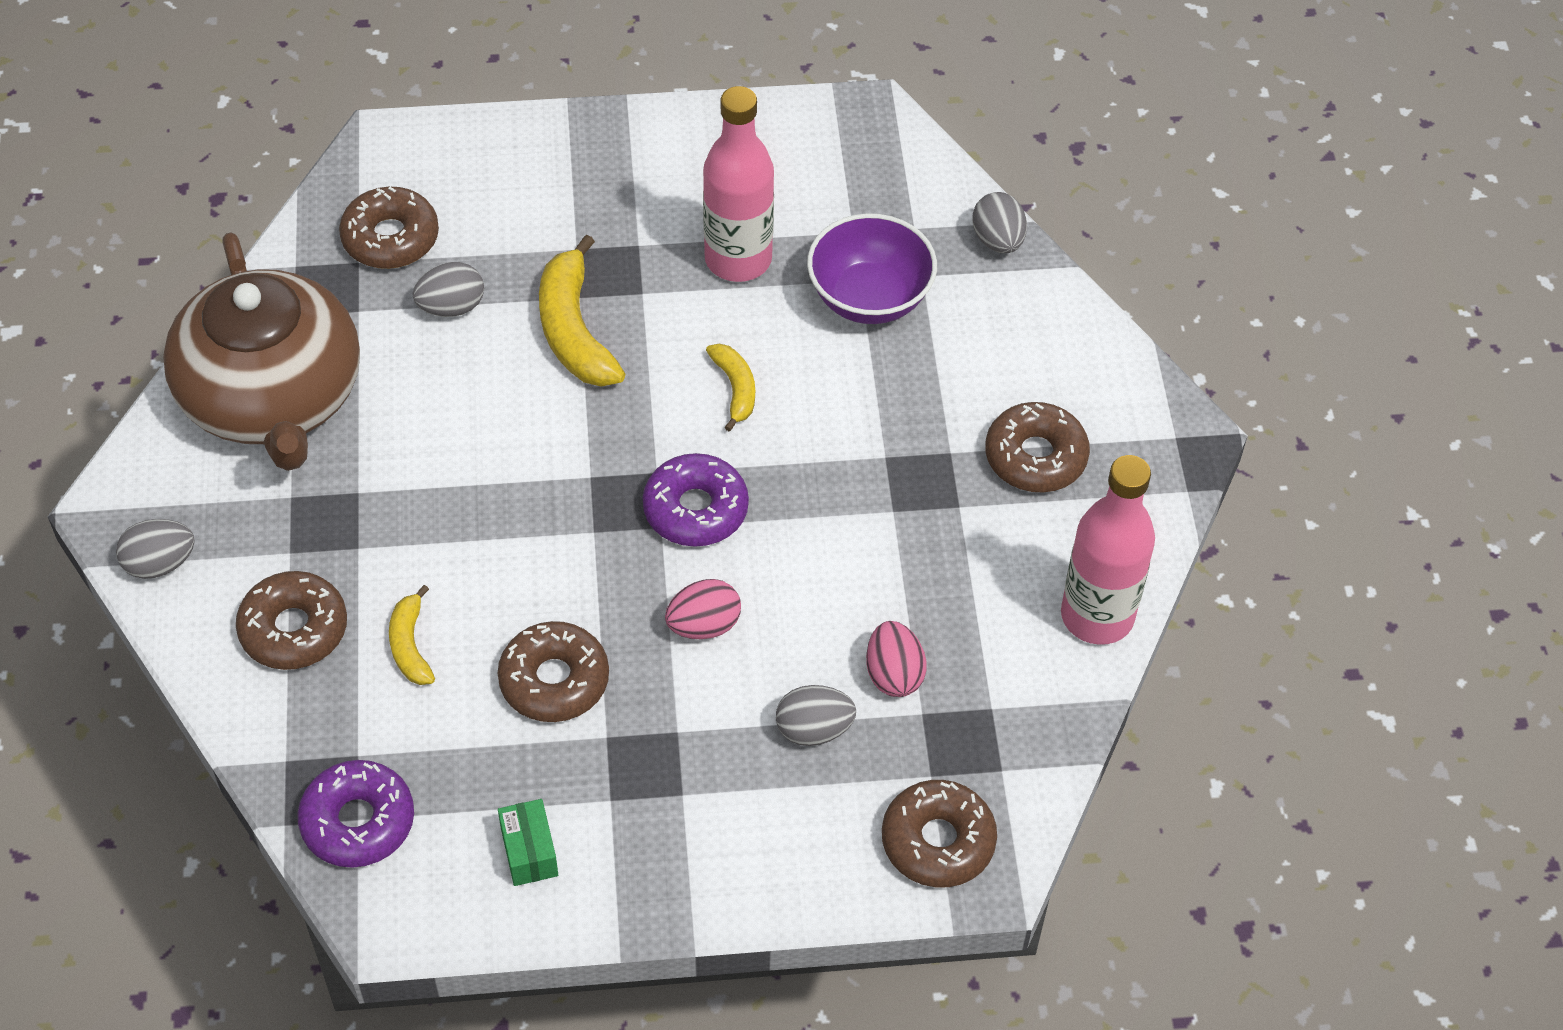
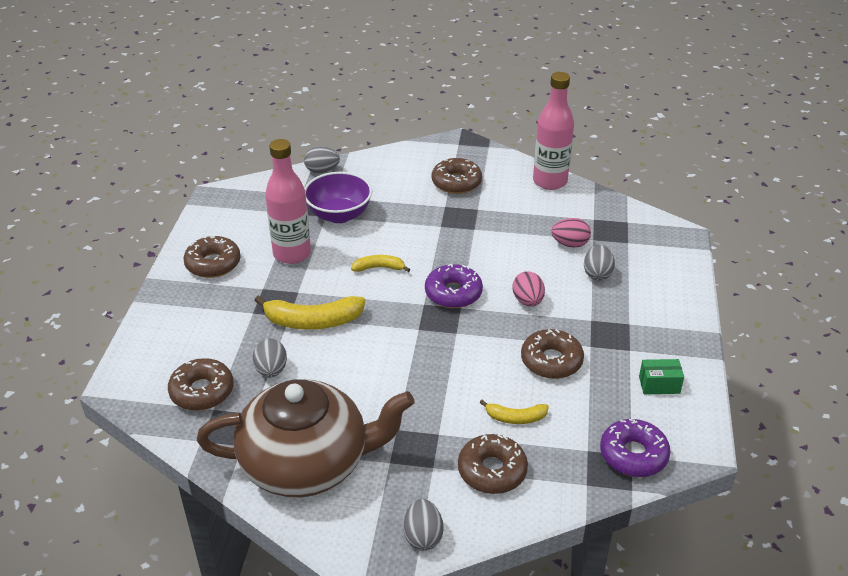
camera: 75 degrees left, 15 degrees down
brown donut [882,780,997,887] -> brown donut moved to [184,235,241,278]

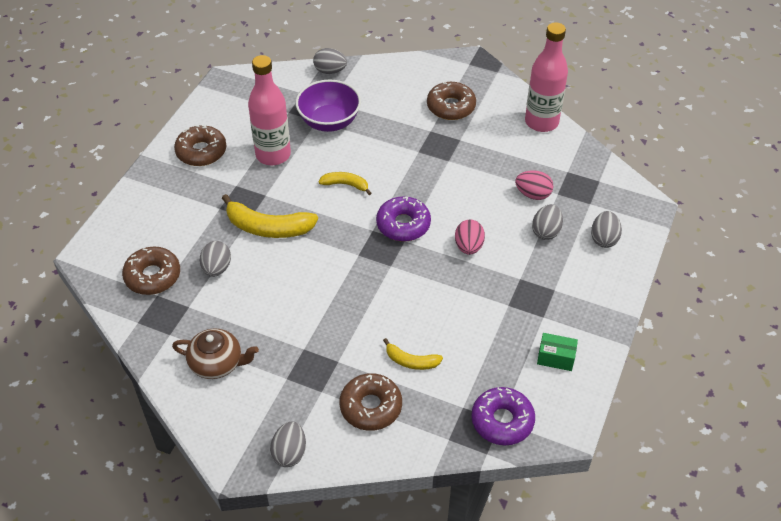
camera: 15 degrees right, 10 degrees up
brown teapot [197,379,415,497] -> brown teapot [172,328,259,379], size x0.48
brown donut [521,329,584,379] -> none
none -> grey egg [591,211,622,248]

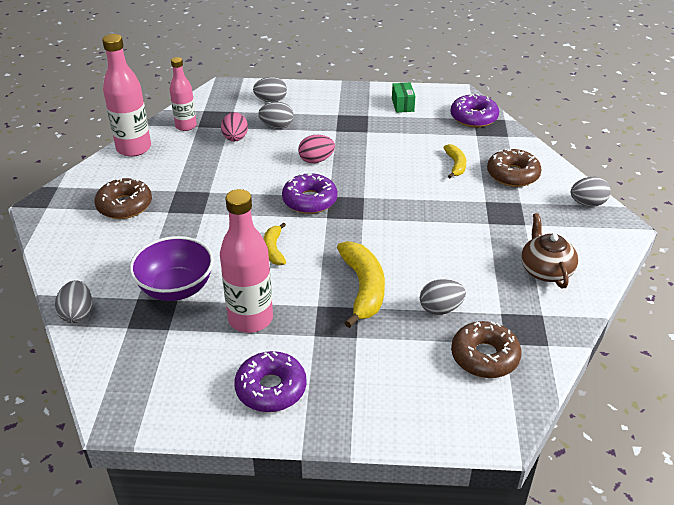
camera: 110 degrees left, 10 degrees down
brown donut [174,125,226,166] -> purple donut [234,351,307,412]
none -> pink bottle [170,57,197,131]

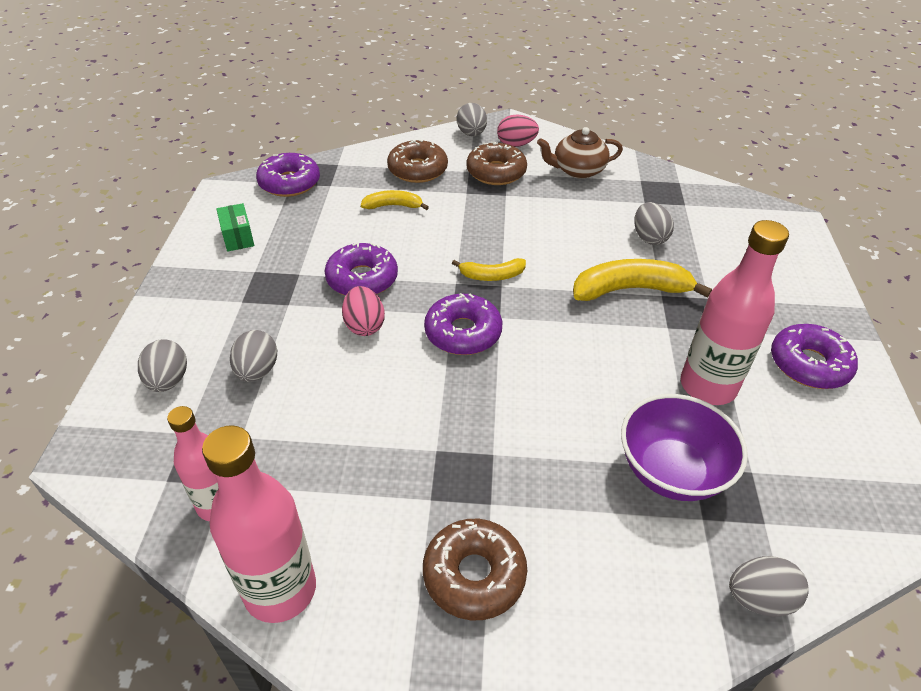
camera: 90 degrees left, 5 degrees up
pink egg [221,112,248,142] -> pink egg moved to [497,114,539,147]
yellow banana [263,222,286,265] -> yellow banana moved to [452,258,526,281]
green box [392,83,415,113] -> green box turned 75 degrees clockwise [217,203,254,252]
brown donut [451,321,522,378] -> brown donut moved to [467,142,527,185]
none -> purple donut [325,243,398,296]

